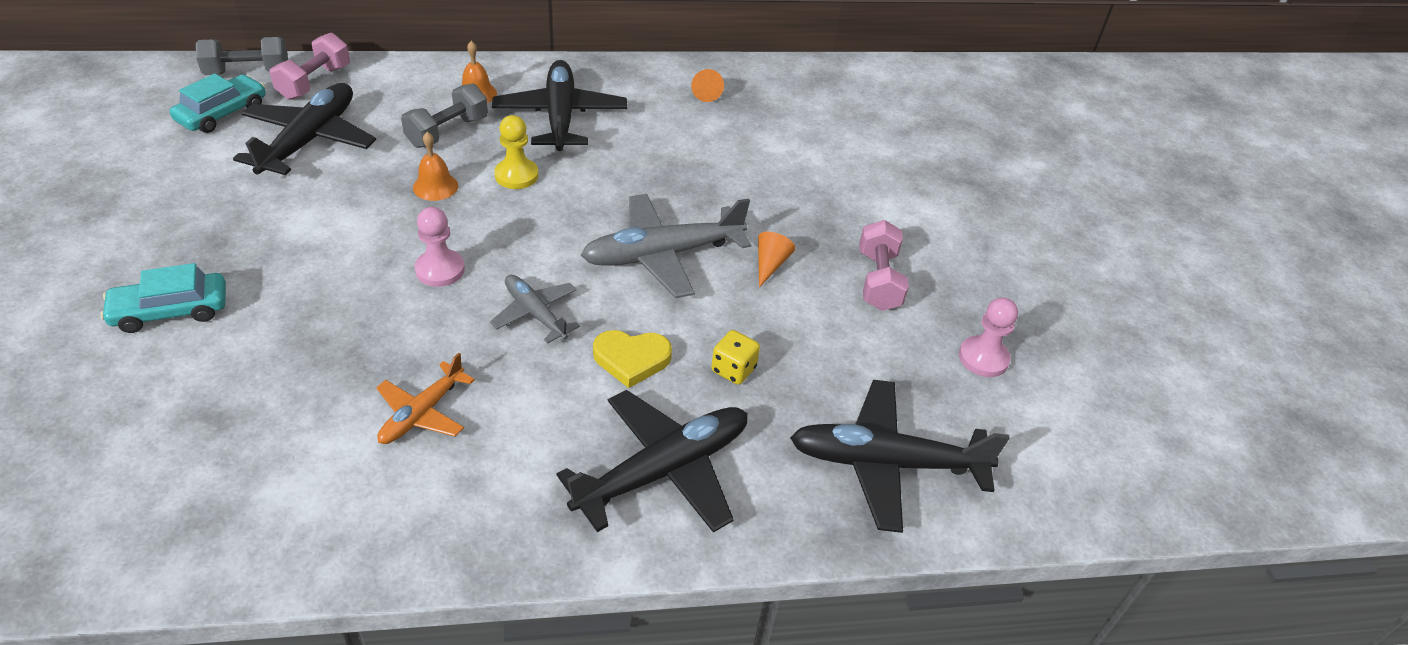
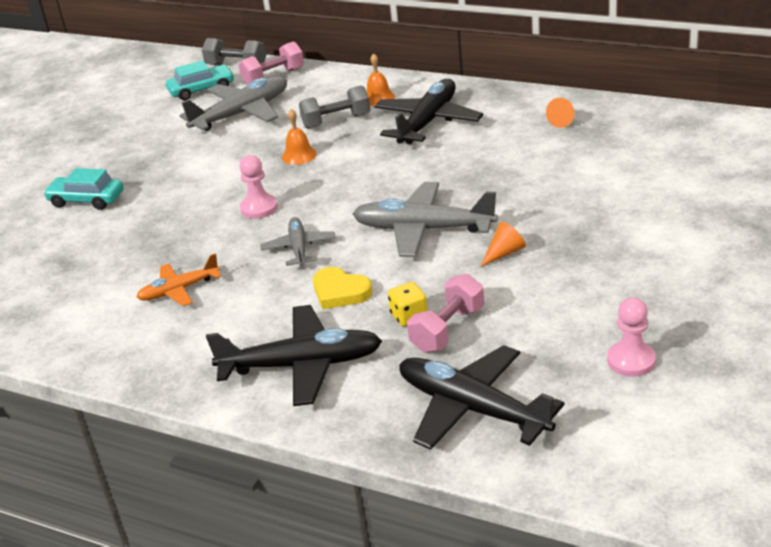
camera: 40 degrees right, 10 degrees down
black plane [233,83,376,175] -> grey plane [179,76,287,131]
yellow pawn [494,115,539,189] -> none
pink dumbbell [859,220,909,311] -> pink dumbbell moved to [407,274,484,353]

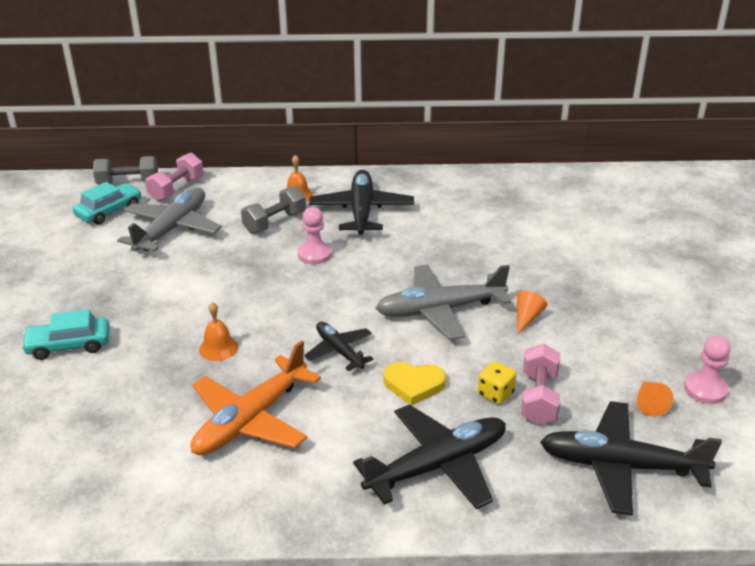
camera: 30 degrees left, 0 degrees up
orange plane [136,253,221,306] -> orange plane [191,340,321,455], size x1.75
pink pawn [239,155,278,219] -> pink pawn moved to [298,207,332,264]
grey plane [260,217,336,267] -> black plane [304,322,374,371]
orange bell [282,109,317,165] -> orange bell moved to [199,302,238,361]
orange cone [546,98,574,128] -> orange cone moved to [637,381,674,416]

